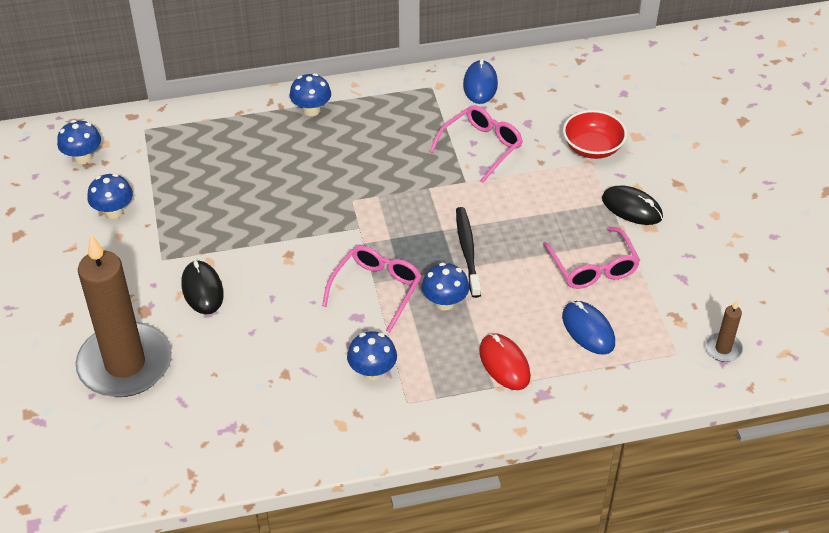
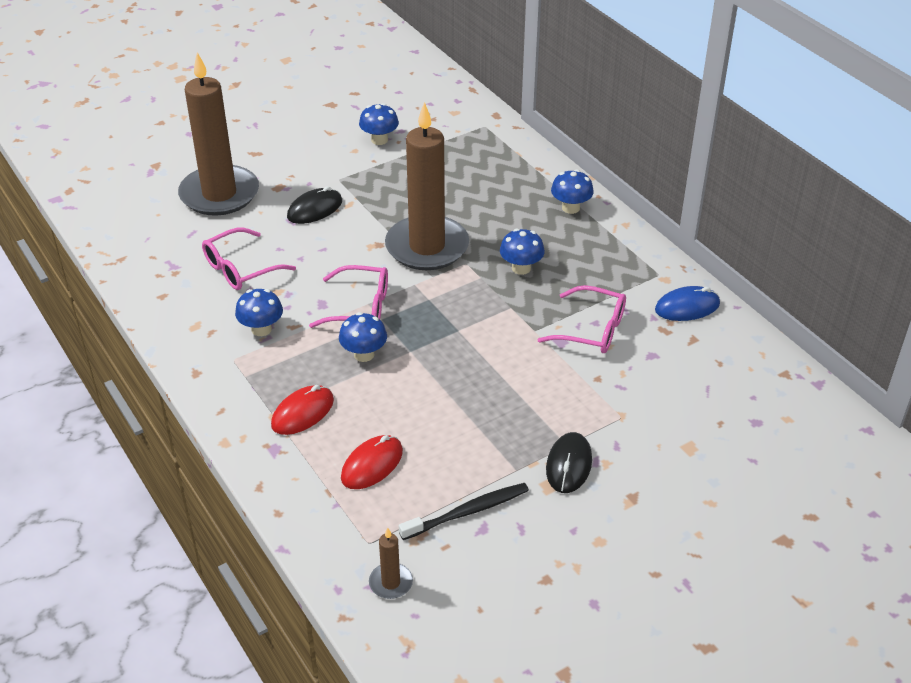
camera: 70 degrees right, 5 degrees down
blue mushroom [57,120,101,164] -> blue mushroom moved to [500,229,545,275]
black toothbrush [456,207,481,298] -> black toothbrush moved to [399,483,529,540]
pink glasses [543,227,640,289] -> pink glasses moved to [202,228,296,290]
blue mouse [562,301,615,355] -> red mouse [341,435,403,489]
red bowl [563,110,627,159] -> none
none -> brown candle [385,102,469,270]

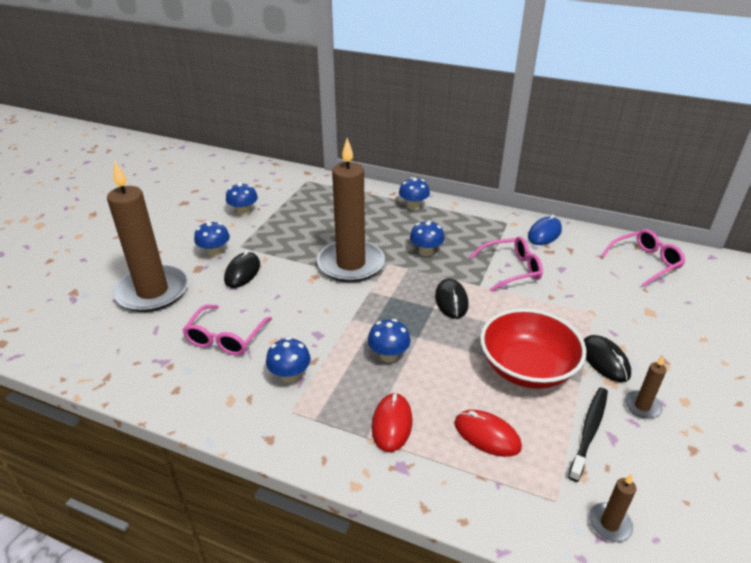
camera: 35 degrees left, 5 degrees down
pink glasses [309,265,388,328] -> pink glasses moved to [601,229,685,287]
red mouse [341,435,403,489] -> red mouse turned 60 degrees counterclockwise [454,410,522,457]
none -> blue mushroom [194,221,230,257]
none -> black mouse [435,278,469,319]
none -> red bowl [480,308,586,389]
none -> brown candle [625,356,667,419]

